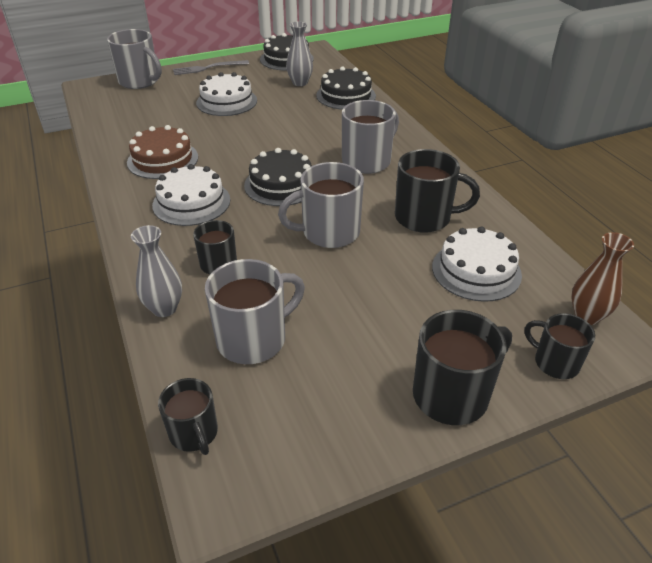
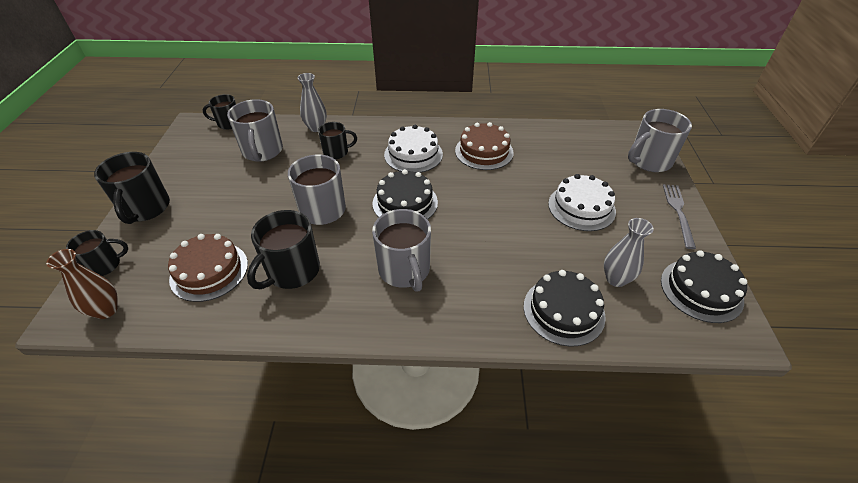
camera: 115 degrees right, 5 degrees up
white cake [432,226,522,302] -> brown cake [168,234,248,302]

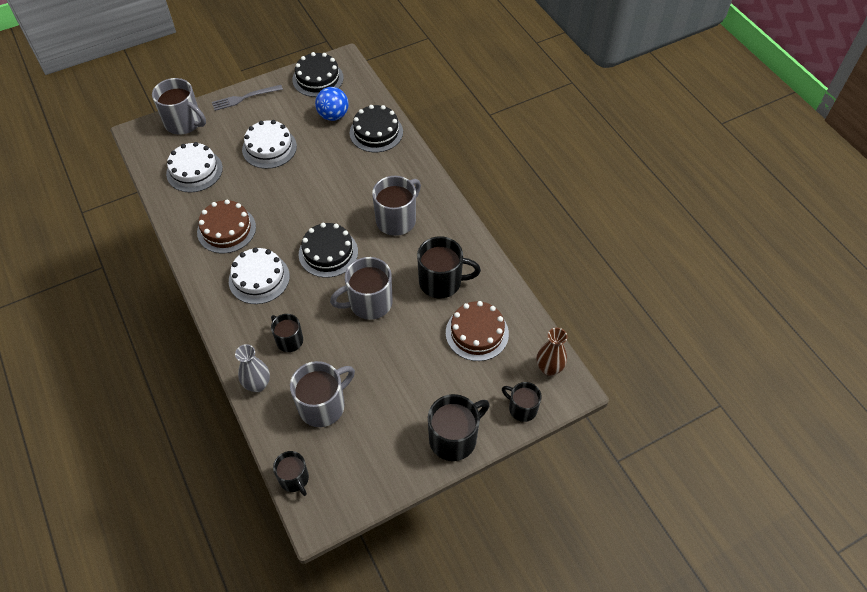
camera: 120 degrees left, 10 degrees up
grey vase [604,218,654,287] -> blue ball [315,87,349,121]
none -> white cake [166,142,223,192]

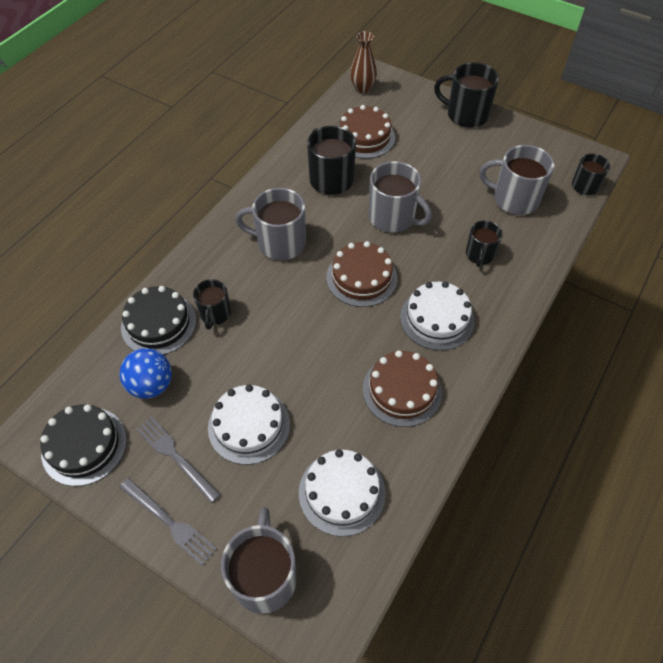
camera: 120 degrees left, 0 degrees up
grey vase [235,344,270,392] -> none
black cake [299,223,358,278] -> brown cake [326,241,397,307]
black mug [502,382,542,422] -> black mug moved to [193,279,231,330]
none -> grey fork [136,417,221,503]

